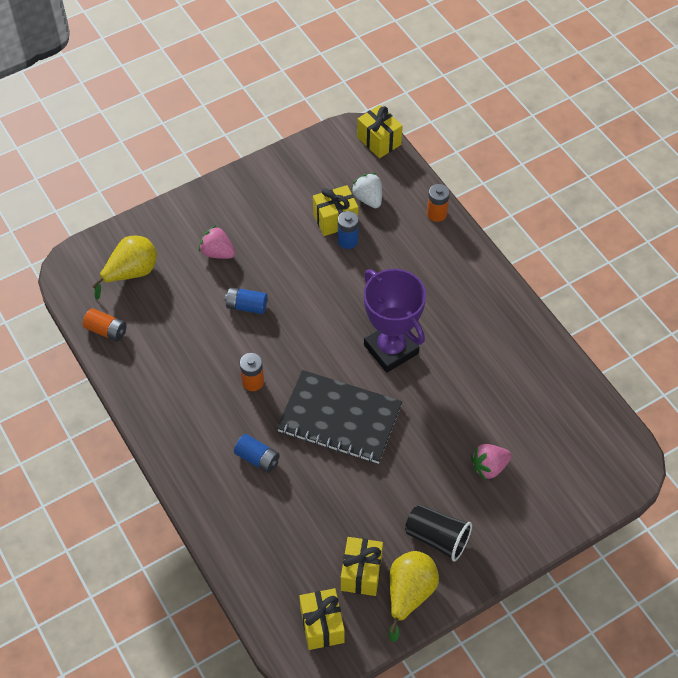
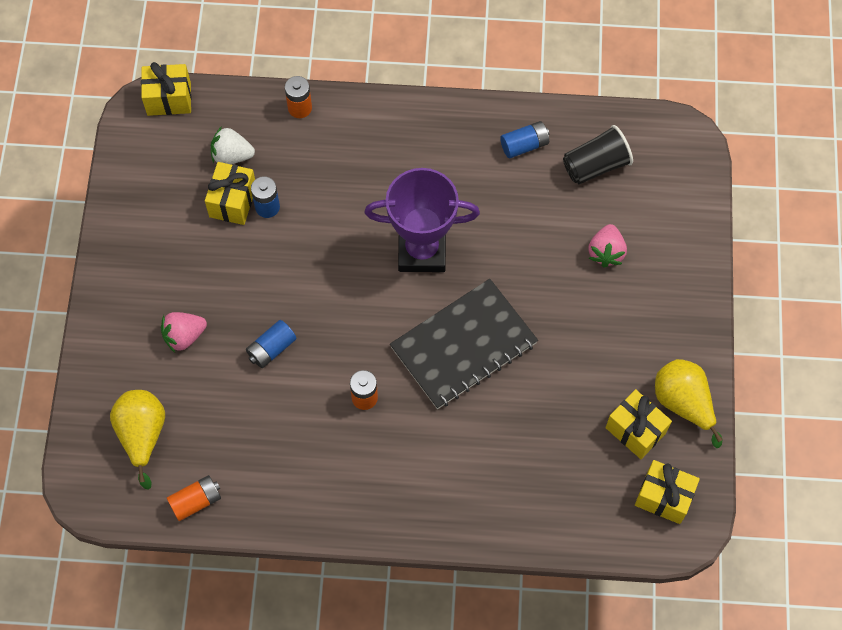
camera: 55 degrees left, 10 degrees up
blue battery [234,434,280,473] -> blue battery moved to [500,121,549,158]
black cup [405,504,472,562] -> black cup moved to [563,125,633,184]

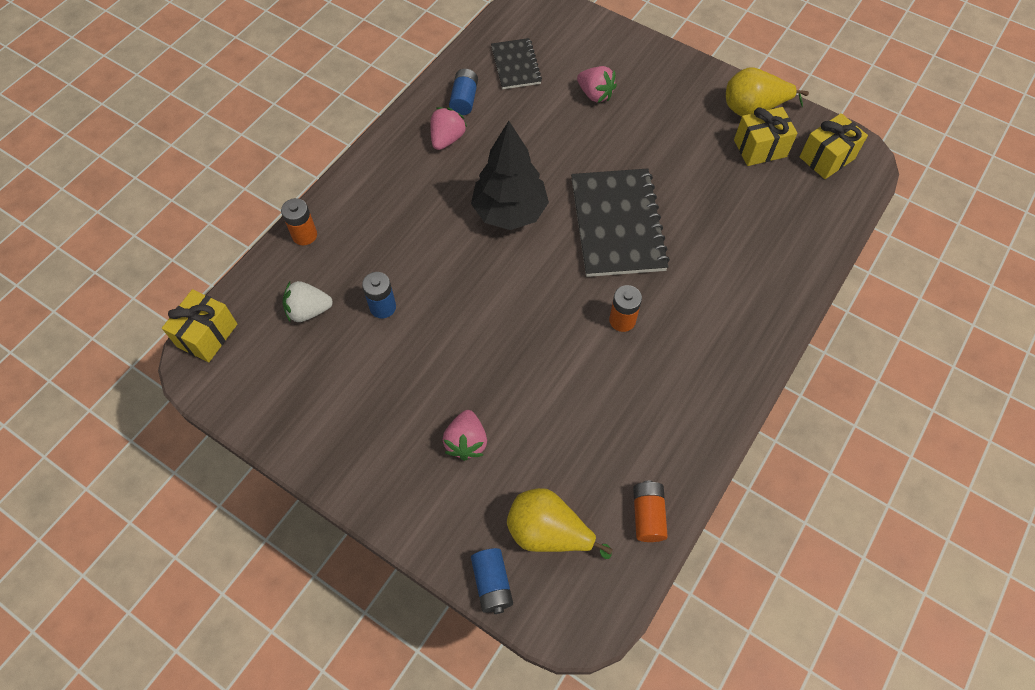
camera: 60 degrees left, 5 degrees down
yellow gift [205,162,255,225] -> none
white strawberry [211,126,255,164] -> white strawberry turned 45 degrees clockwise [283,281,333,322]
blue battery [246,320,297,368] -> blue battery moved to [471,548,513,614]
purple trophy [365,168,480,272] -> black tree [471,121,549,230]
black cup [563,125,633,184] -> black notebook [491,38,542,89]
none -> pink strawberry [430,107,467,150]

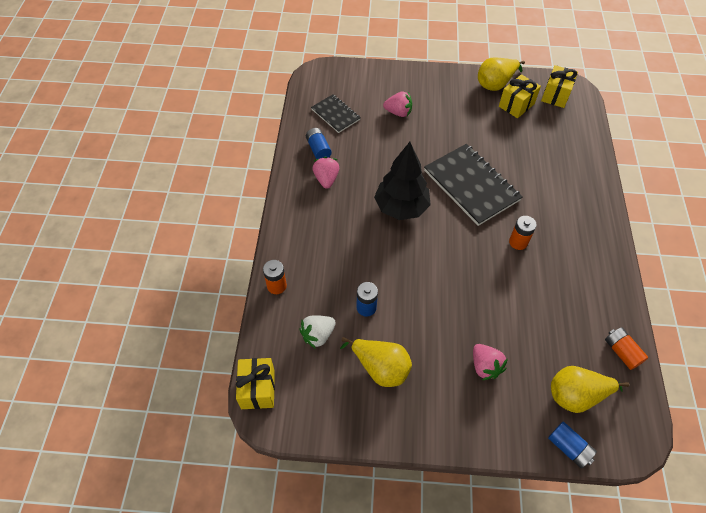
camera: 30 degrees left, 5 degrees down
none -> yellow pear [340,337,412,387]

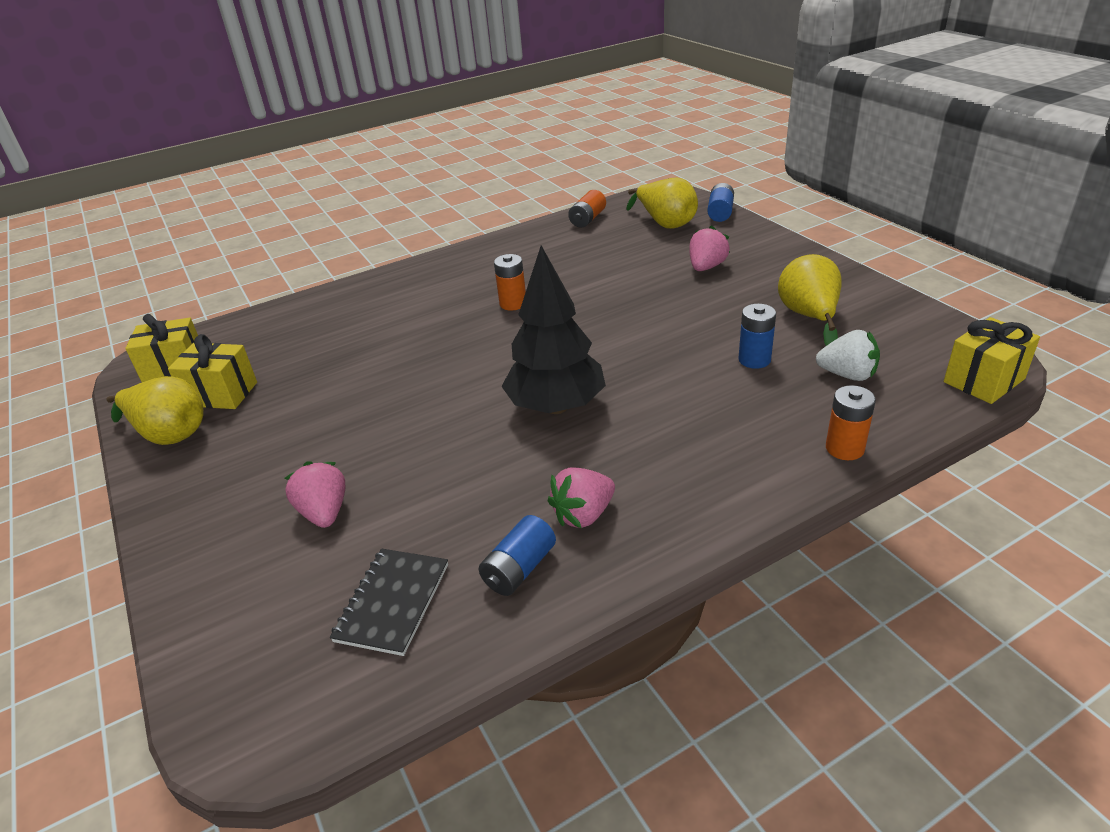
camera: 120 degrees left, 20 degrees down
black notebook [424,144,522,226] -> none

